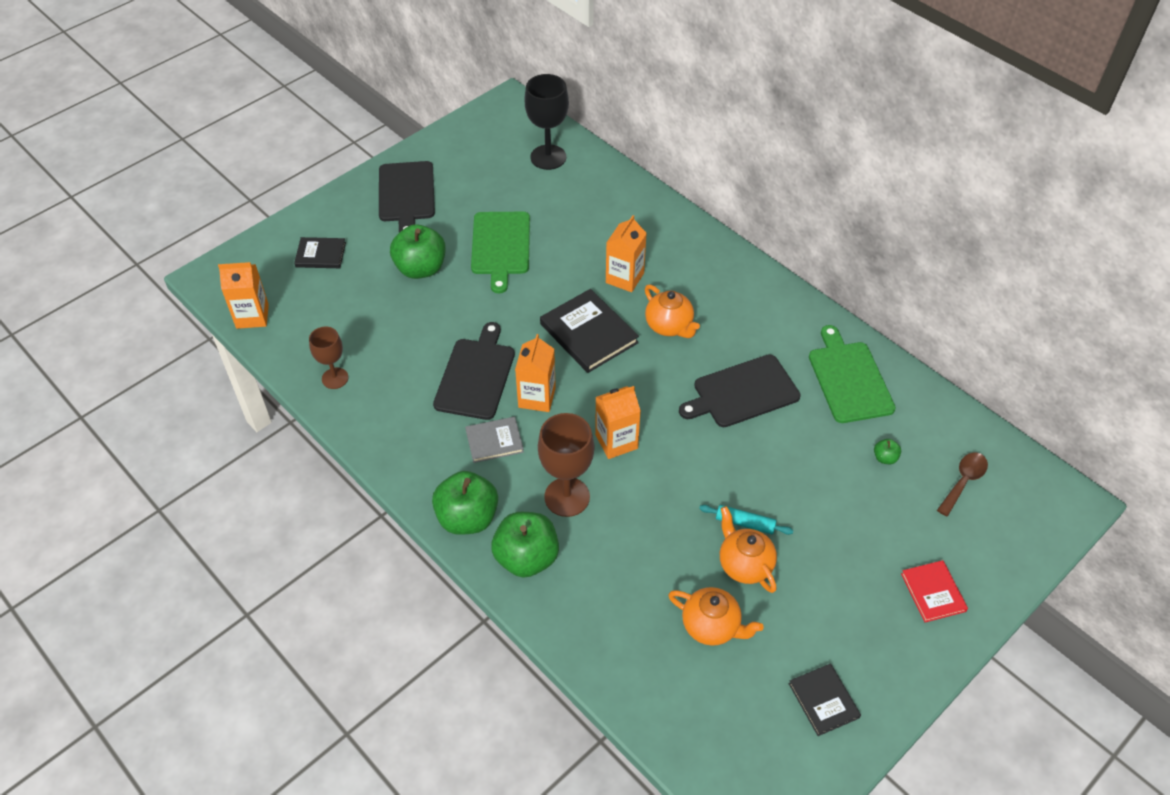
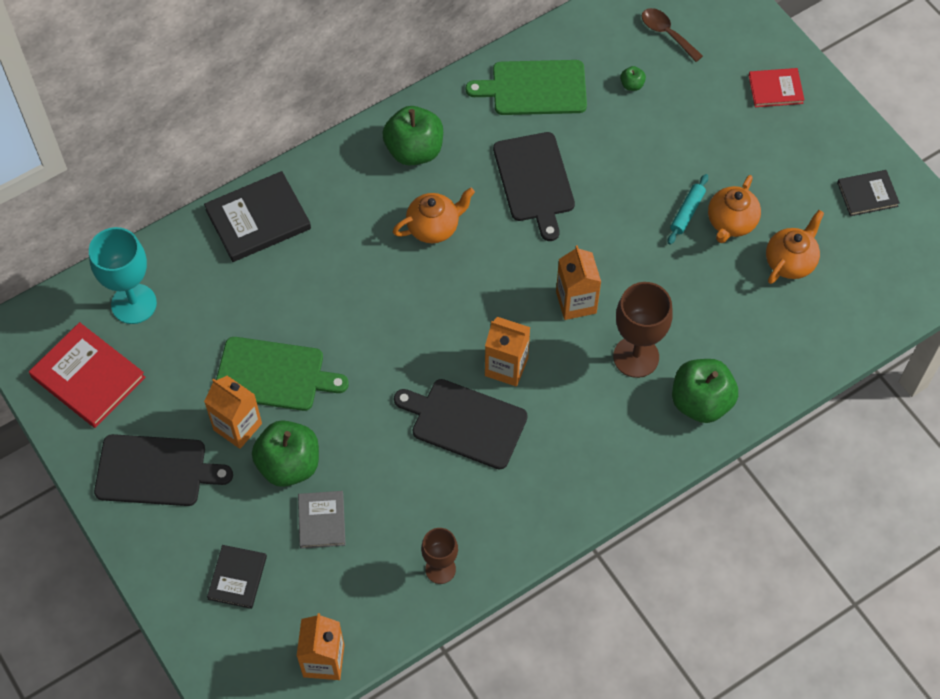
camera: 80 degrees left, 10 degrees up
green apple [432,471,498,535] -> green apple moved to [383,106,443,165]
grey book [465,417,524,463] -> grey book moved to [298,491,346,549]
black goblet [524,74,569,170] -> turquoise goblet [89,227,157,324]
black book [540,289,639,373] -> black book moved to [204,171,311,262]
orange carton [606,215,647,292] -> orange carton moved to [204,376,262,449]
orange teapot [720,506,777,593] -> orange teapot turned 45 degrees counterclockwise [708,175,761,243]
none -> red book [29,322,146,428]

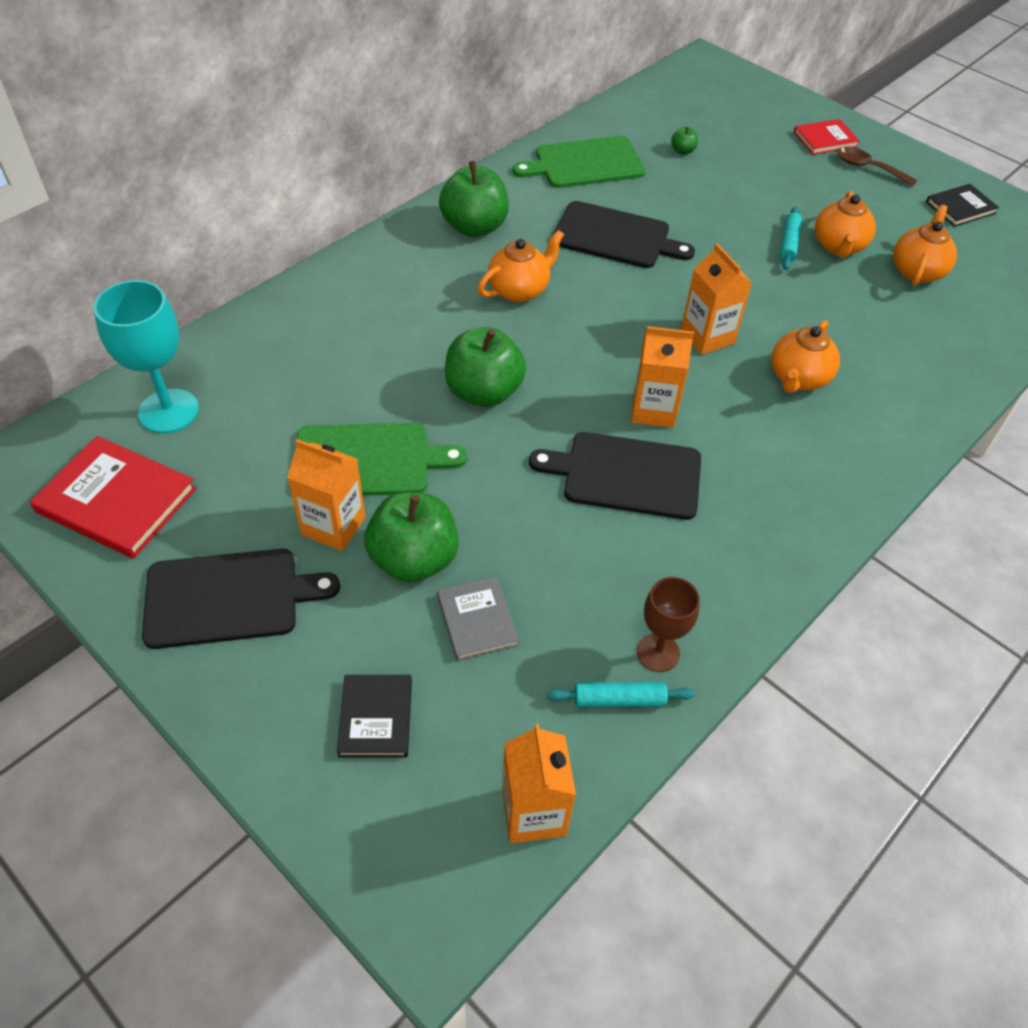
camera: 15 degrees left, 10 degrees down
black book [204,171,311,262] -> none
black cutting board [493,132,575,241] -> black cutting board turned 45 degrees counterclockwise [553,201,695,268]
brown goblet [613,282,673,378] -> orange teapot [771,320,840,393]
brown spoon [642,8,703,62] -> brown spoon moved to [837,146,917,186]
green apple [672,359,738,423] -> green apple moved to [445,327,526,407]
none -> turquoise rolling pin [547,682,694,707]

